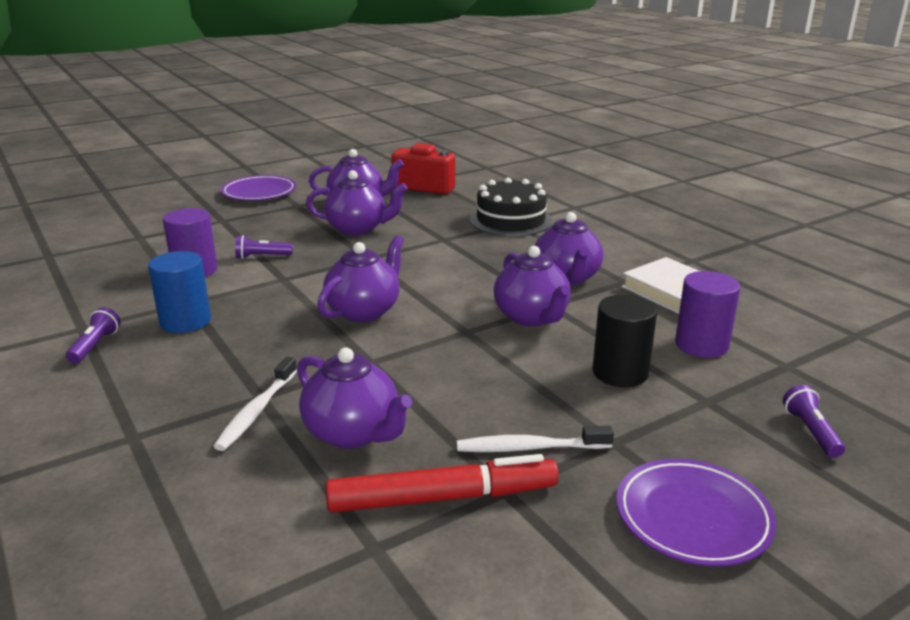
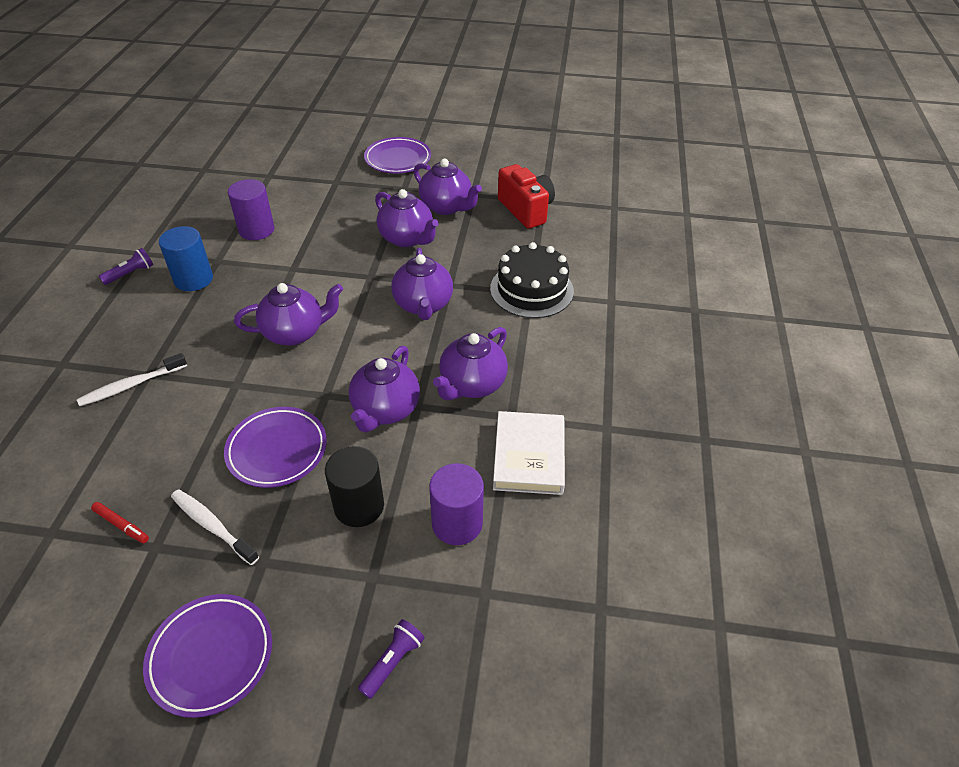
camera: 40 degrees right, 20 degrees up
purple flashlight [235,235,293,259] -> none
purple teapot [297,347,412,449] -> purple teapot moved to [391,248,453,320]
red marker [326,454,559,513] -> red marker [91,502,149,543], size x0.44
none -> purple plate [224,407,327,488]

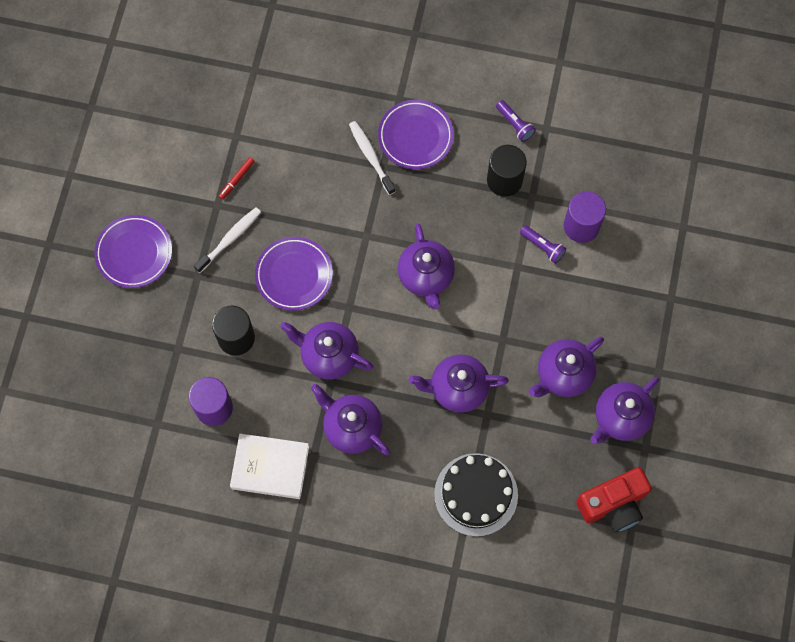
camera: 95 degrees right, 25 degrees up
blue cylinder [159,226,213,291] -> black cylinder [487,145,527,197]
purple flashlight [358,619,425,699] -> purple flashlight moved to [520,225,566,264]
purple plate [364,137,431,173] -> purple plate moved to [378,100,454,169]

